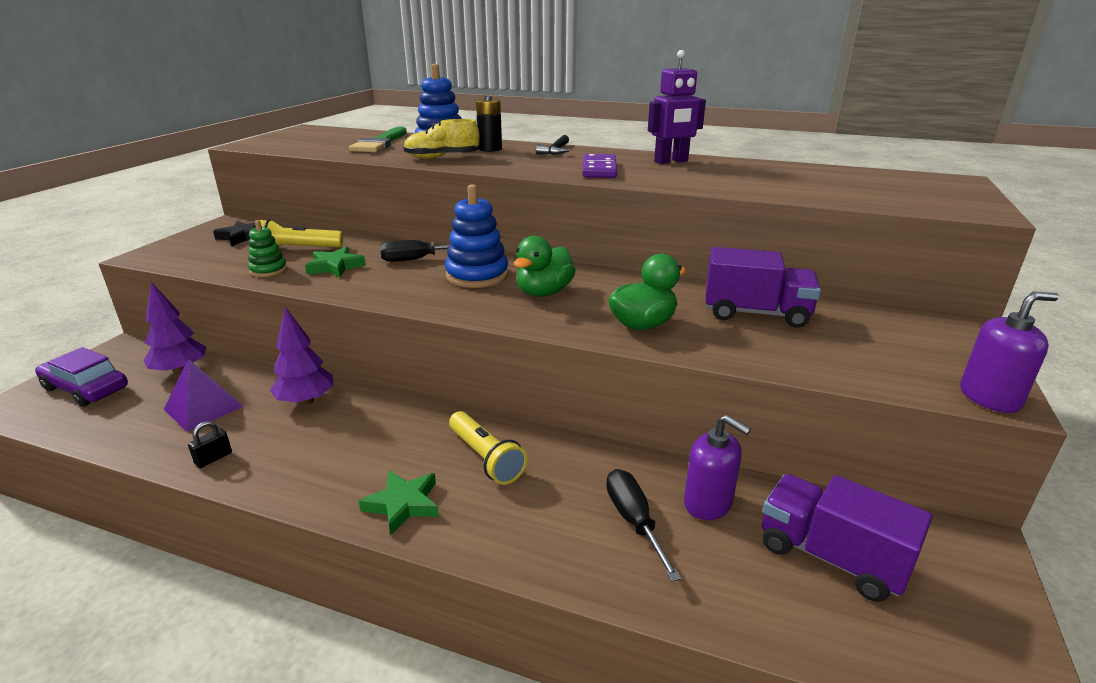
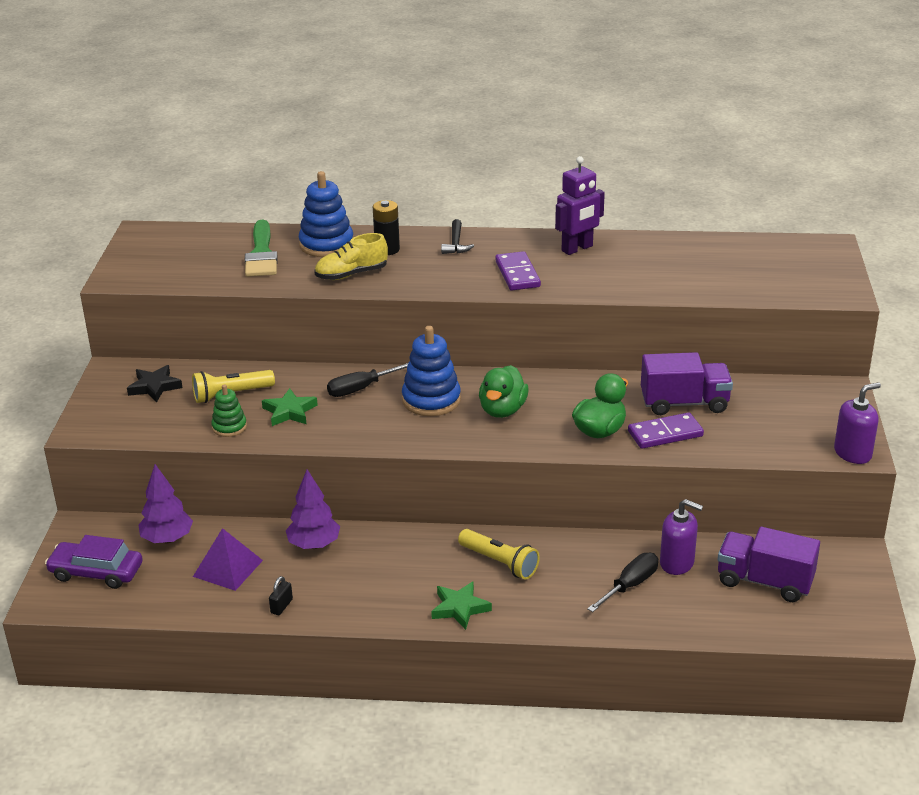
camera: 15 degrees left, 5 degrees up
black screwdriver [606,469,681,582] -> black screwdriver turned 75 degrees clockwise [587,553,658,612]
none -> purple domino [628,412,704,449]

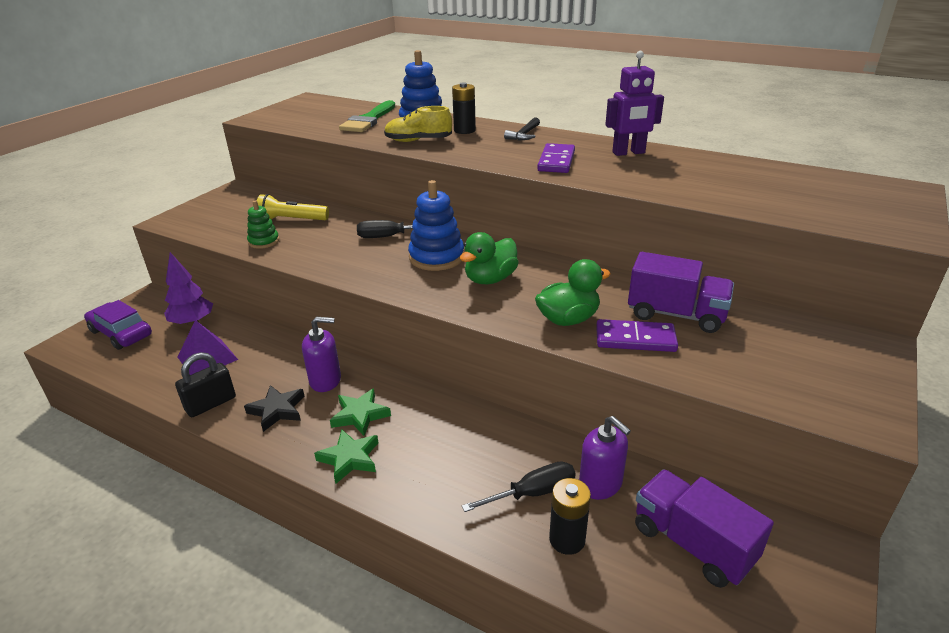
camera: 25 degrees right, 0 degrees up
black star [127,365,183,402] -> black star moved to [244,385,305,432]
green star [262,388,318,426] -> green star moved to [330,388,391,436]
black padlock [269,576,293,615] -> black padlock [175,352,236,417], size x1.77
purple tree [286,469,340,549] -> none
yellow flashlight [458,529,540,579] -> none
purple soap dispenser [834,382,881,464] -> purple soap dispenser moved to [302,317,341,392]
none -> black battery [549,478,591,555]

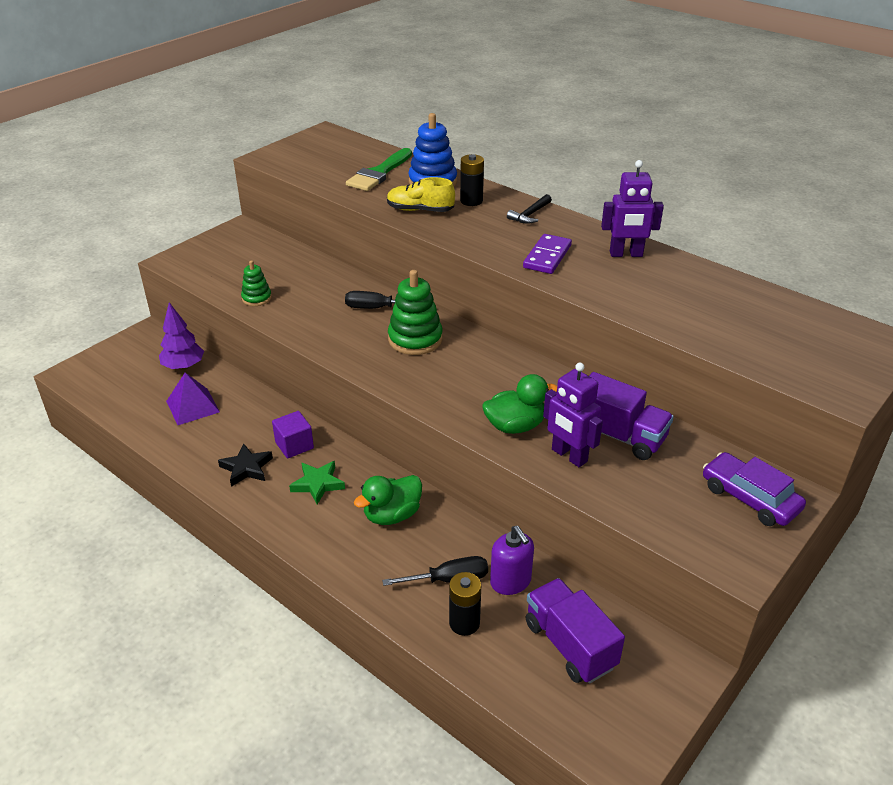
camera: 10 degrees right, 5 degrees up
purple car [84,300,152,350] -> purple car moved to [703,452,806,526]
black padlock [175,352,236,417] -> none
yellow flashlight [257,194,329,220] -> none
purple soap dispenser [302,317,341,392] -> purple cube [272,411,314,459]
green star [314,429,378,484] -> none
blue stacking toy [408,180,464,271] -> green stacking toy [388,270,443,355]
green duck [460,232,519,284] -> green duck moved to [354,475,422,525]
purple domino [596,319,678,352] -> purple robot [543,363,603,467]

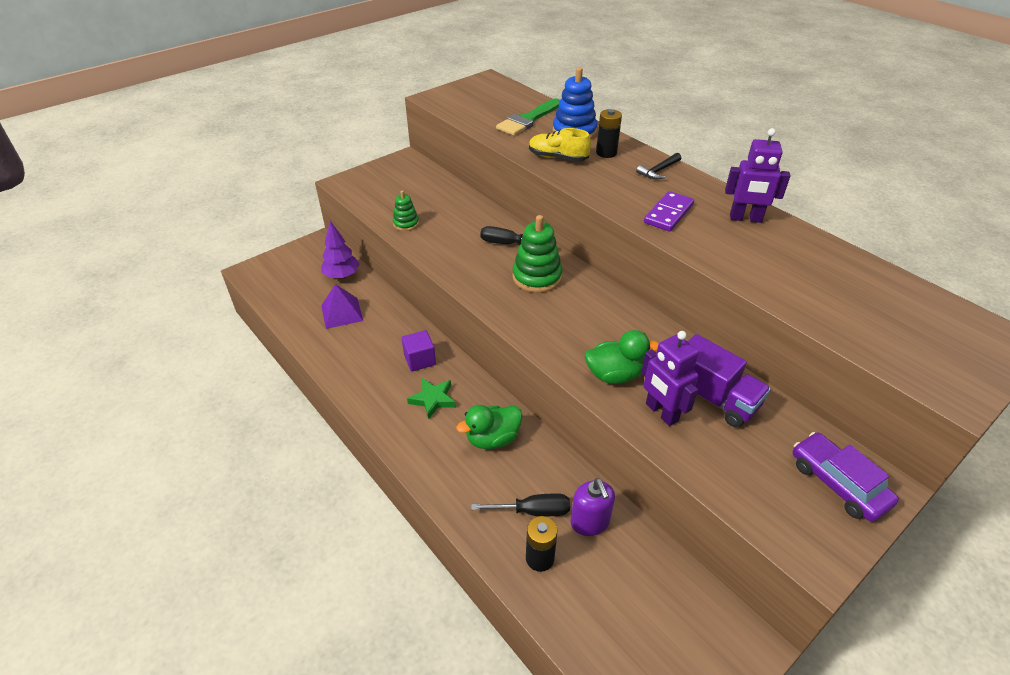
camera: 10 degrees right, 5 degrees up
black star [218,444,273,487] -> none
purple truck [526,578,625,683] -> none

